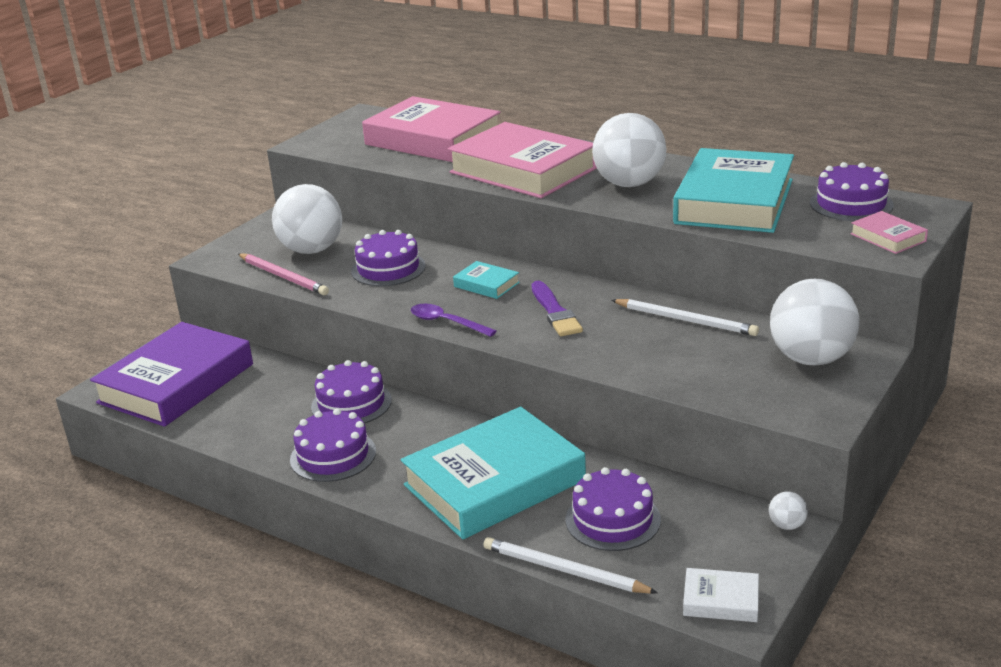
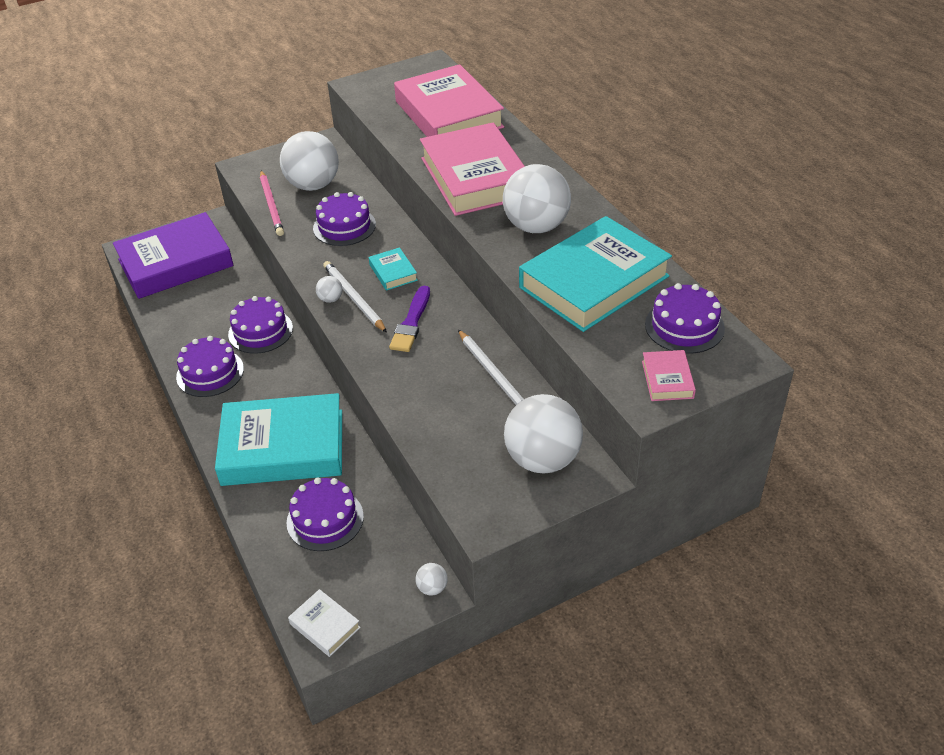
camera: 30 degrees right, 15 degrees up
purple spoon [411,304,497,337] -> white ball [316,276,343,303]
white pencil [483,537,658,594] -> white pencil moved to [323,261,387,333]

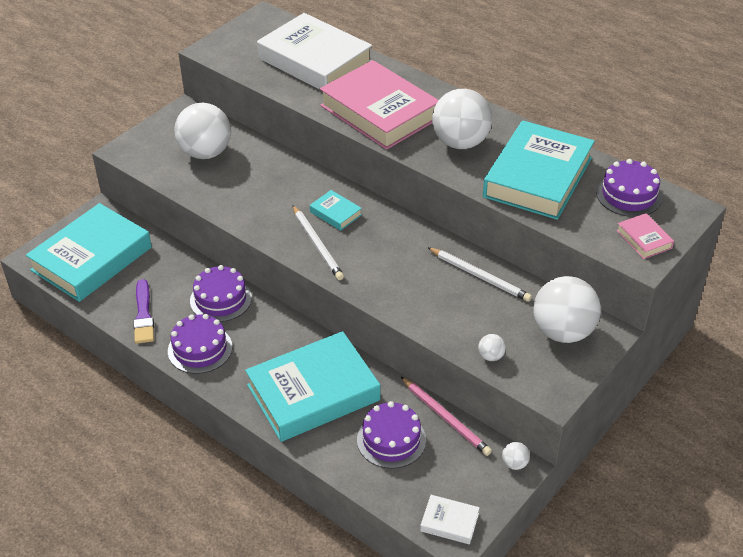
camera: 25 degrees left, 0 degrees up
purple book [113,212,234,299] -> turquoise book [26,203,152,302]
pink pencil [260,171,284,236] -> pink pencil moved to [401,377,492,456]
purple cake [313,192,376,246] -> none
white ball [316,276,343,303] -> white ball moved to [478,334,506,361]
white pencil [323,261,387,333] -> white pencil turned 150 degrees counterclockwise [293,205,344,280]
purple brush [389,286,430,352] -> purple brush moved to [133,279,154,344]
pink book [394,64,504,137] -> white book [257,13,372,90]

